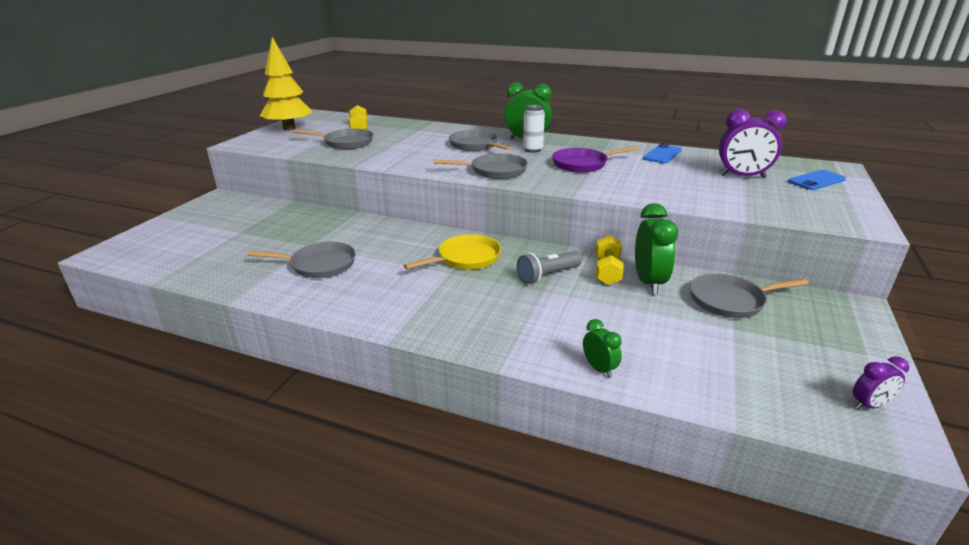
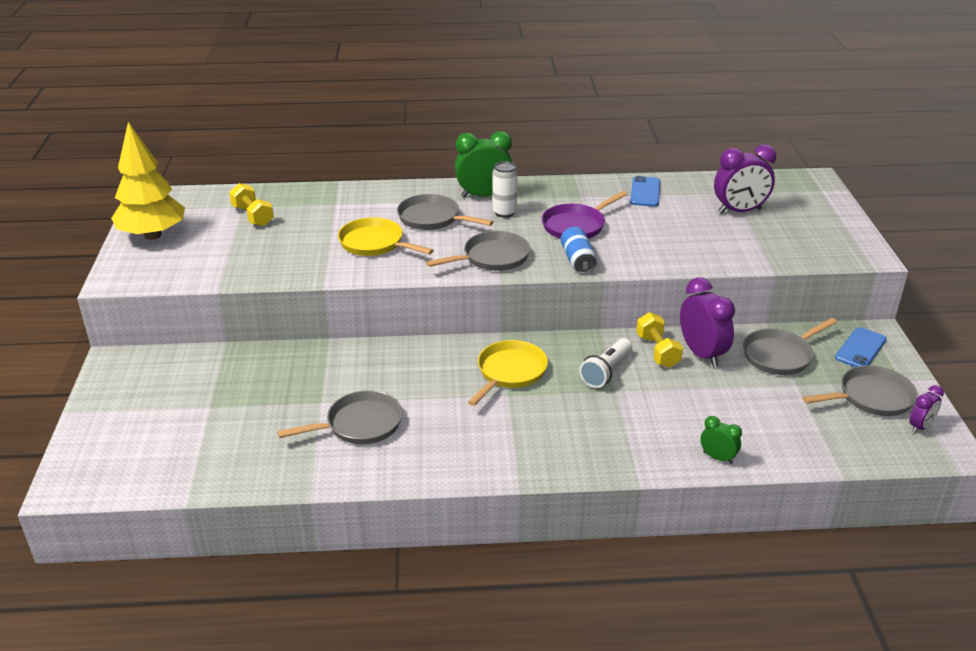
camera: 25 degrees left, 5 degrees up
grey pan [293,129,373,149] -> grey pan moved to [803,365,917,416]
grey flashlight [517,251,582,284] -> white flashlight [579,338,632,388]
green clock [635,203,678,294] -> purple clock [680,277,735,367]
blue phone [788,170,846,190] -> blue phone moved to [835,327,887,367]
none -> yellow pan [338,217,434,256]
none -> blue can [560,227,597,274]

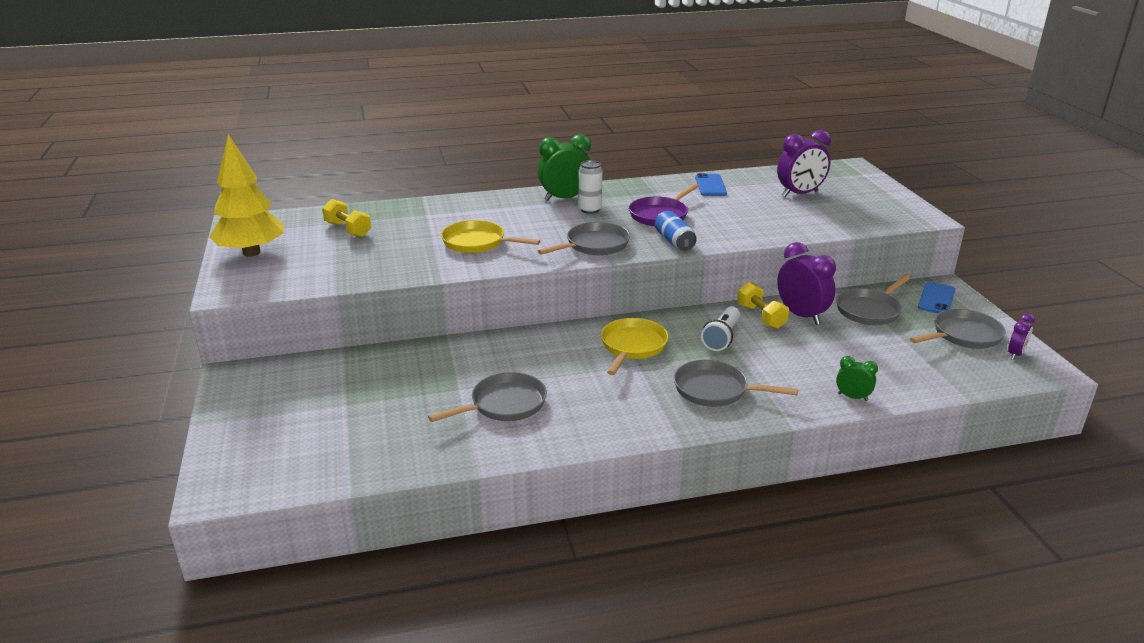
camera: 10 degrees left, 5 degrees down
grey pan [397,194,493,230] -> grey pan moved to [674,360,798,407]

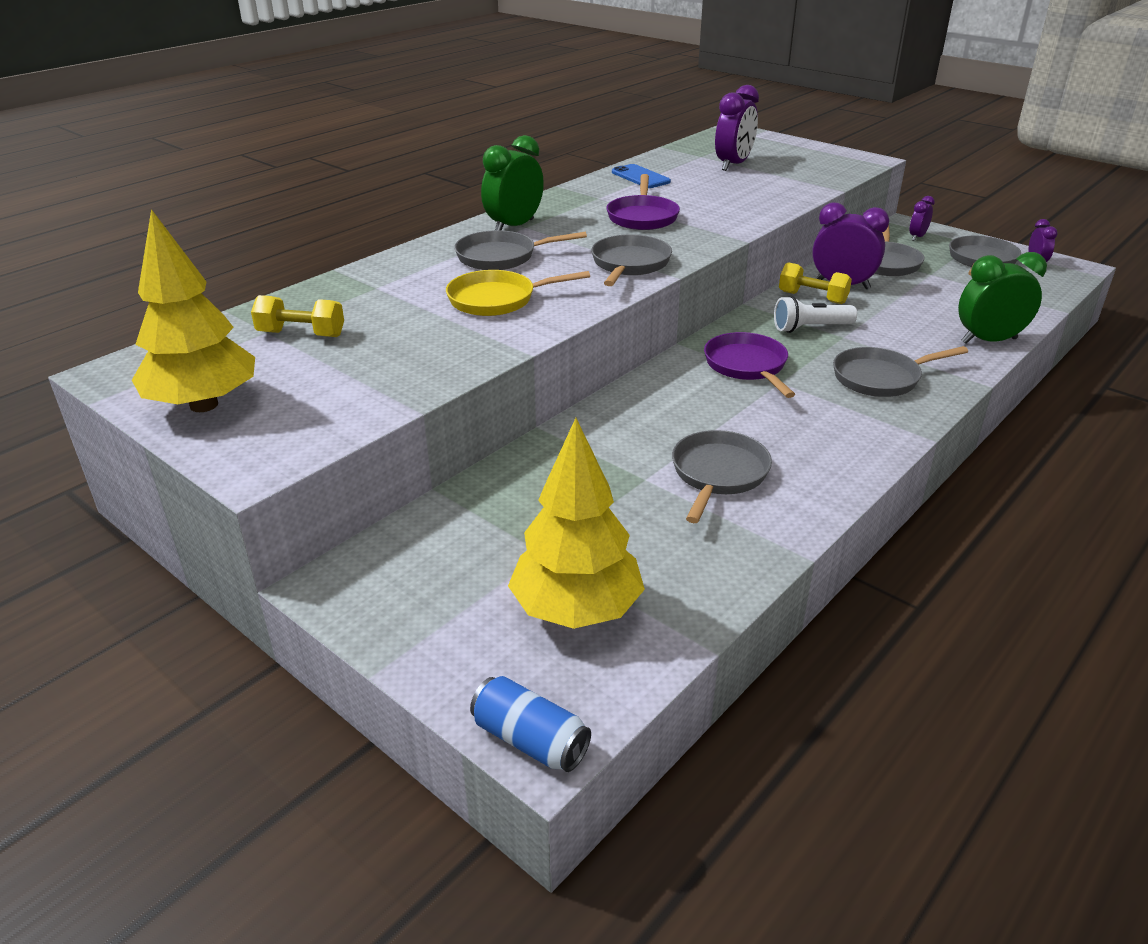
camera: 35 degrees left, 5 degrees up
white can [579,160,602,214] -> none
yellow pan [601,318,668,375] -> purple pan [704,332,795,398]
blue can [655,211,697,251] -> blue can moved to [470,676,591,772]
white flashlight [701,306,740,351] -> white flashlight turned 90 degrees clockwise [774,296,857,333]
green clock [836,356,878,401] -> green clock [958,252,1047,344], size x1.87
blue phone [918,282,955,313] -> purple clock [910,196,935,241]
none -> grey pan [454,230,587,270]
none -> yellow tree [508,418,645,629]

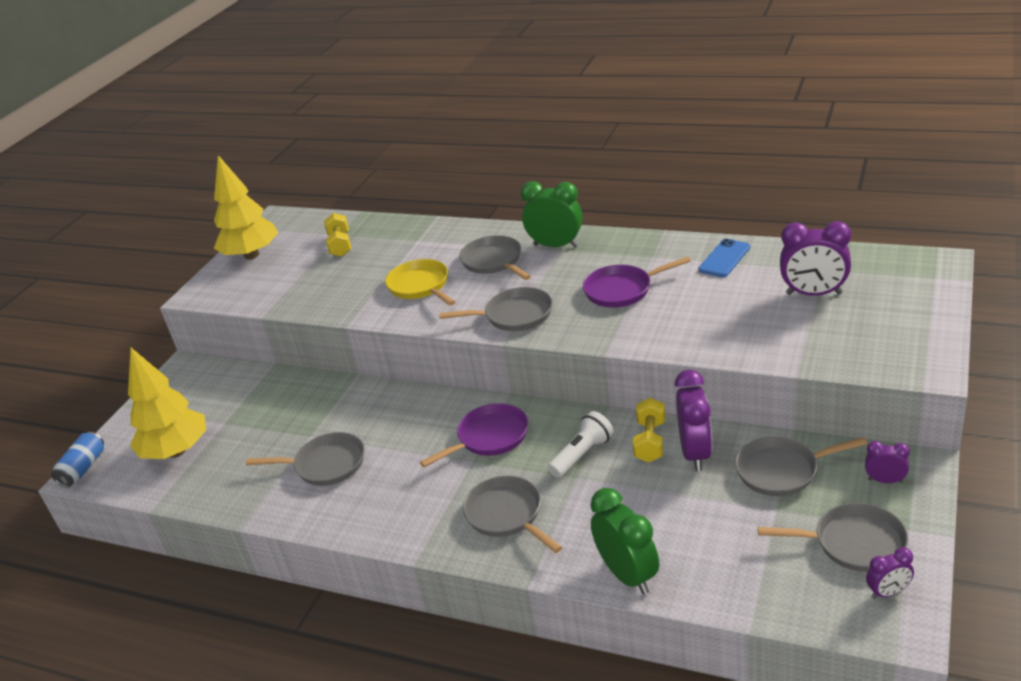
camera: 75 degrees right, 0 degrees up
white flashlight [774,296,857,333] -> white flashlight turned 75 degrees clockwise [548,411,614,478]

